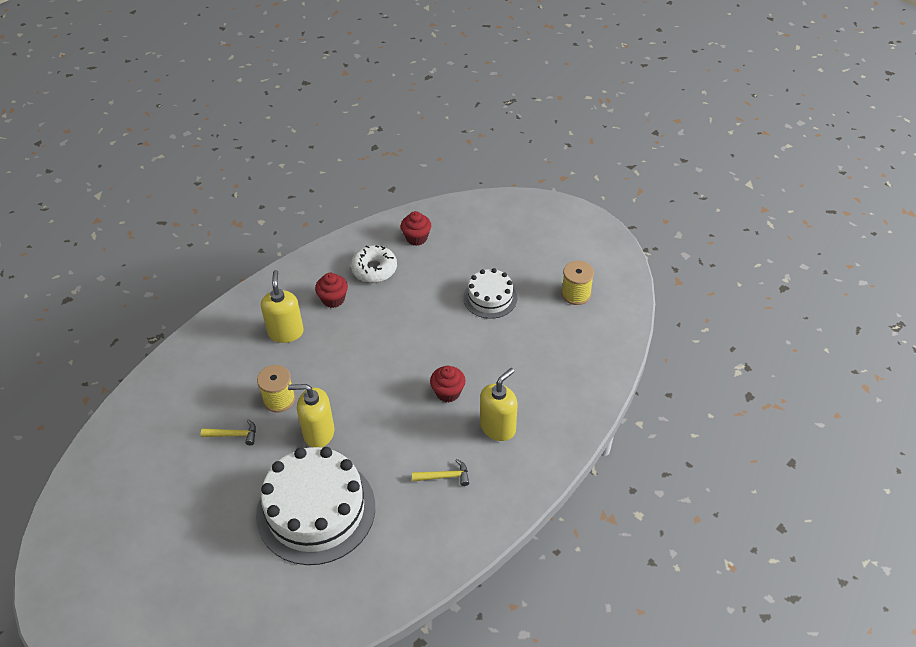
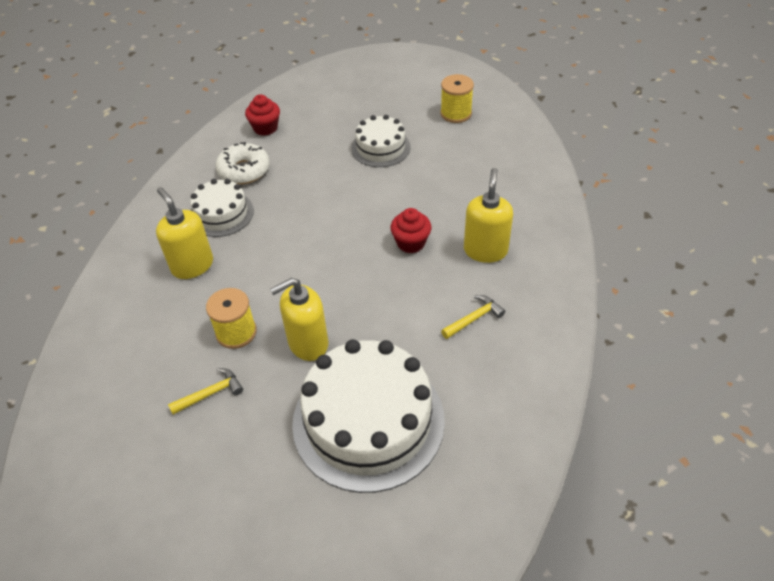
camera: 30 degrees left, 0 degrees up
red cupcake [315,273,348,308] -> white cake [190,179,254,237]

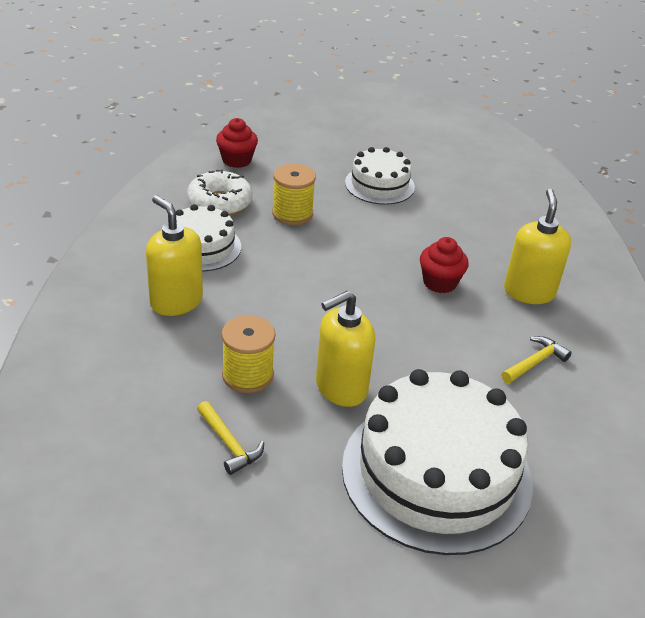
camera: 10 degrees left, 10 degrees down
yellow hammer [168,368,243,415] -> yellow hammer turned 90 degrees clockwise [197,401,264,475]
yellow spool [440,74,474,123] -> yellow spool moved to [272,164,316,225]

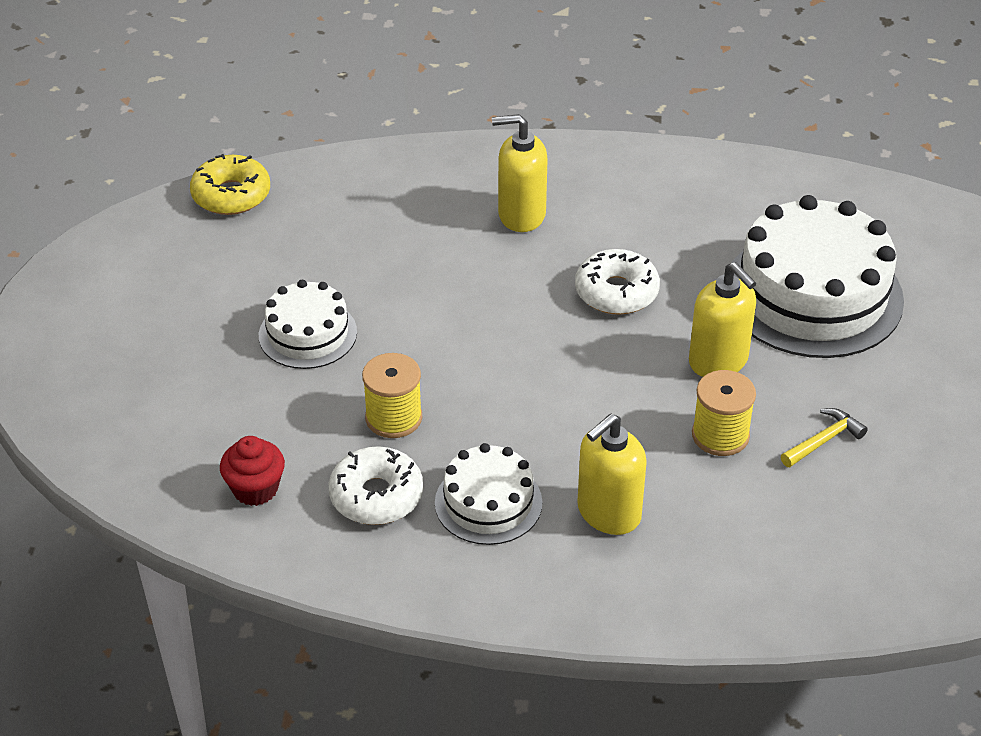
camera: 90 degrees left, 5 degrees up
red cupcake [420,237,469,293] -> none
yellow hammer [501,336,572,384] -> none
none -> yellow donut [190,154,270,215]
none -> white donut [575,249,660,315]

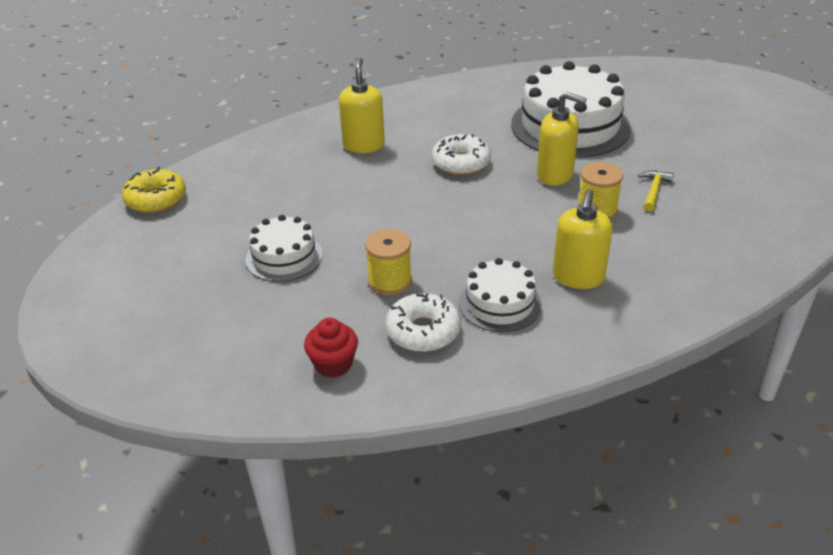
camera: 30 degrees left, 5 degrees down
yellow soap dispenser [492,114,548,232] -> yellow soap dispenser turned 120 degrees clockwise [339,58,385,153]

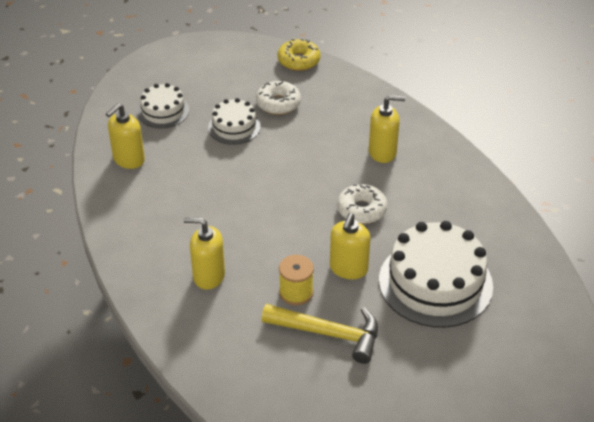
camera: 85 degrees right, 5 degrees up
red cupcake [304,318,358,378] -> yellow soap dispenser [106,103,145,169]
yellow spool [365,229,412,296] -> none
white donut [385,293,461,352] -> white donut moved to [256,80,301,115]
white cake [459,258,542,332] -> white cake moved to [137,83,189,128]
yellow hammer [638,171,674,212] -> yellow hammer [261,304,378,364], size x2.04

